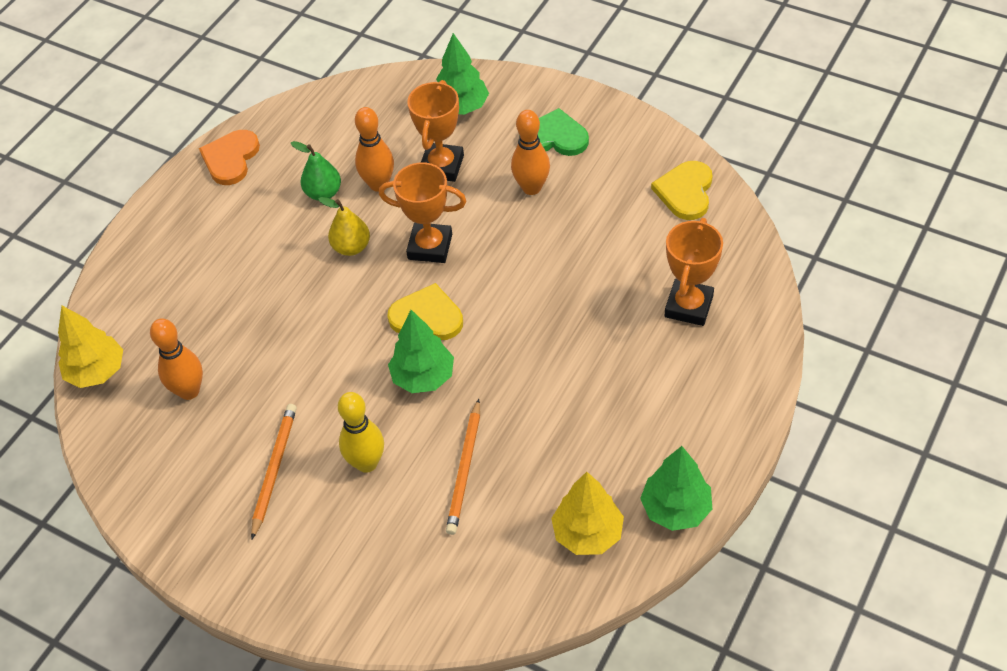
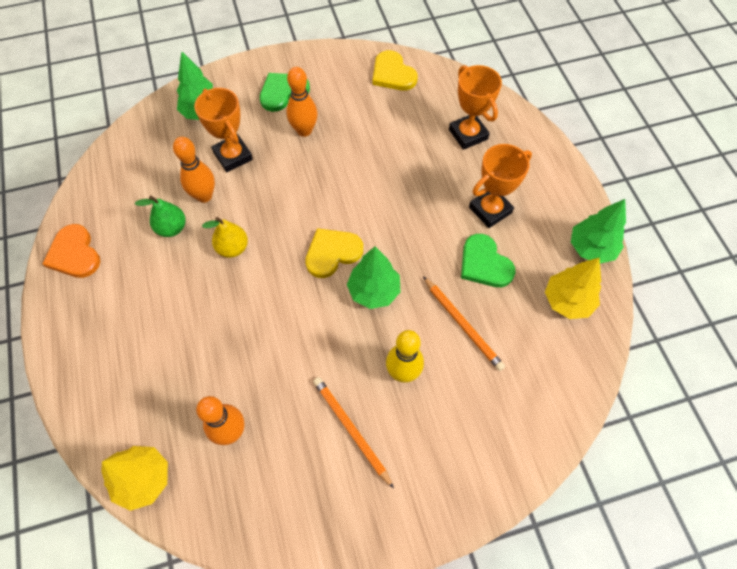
camera: 50 degrees left, 10 degrees up
orange trophy [379,162,466,263] -> orange trophy moved to [469,144,532,228]
none -> green heart [461,234,516,287]

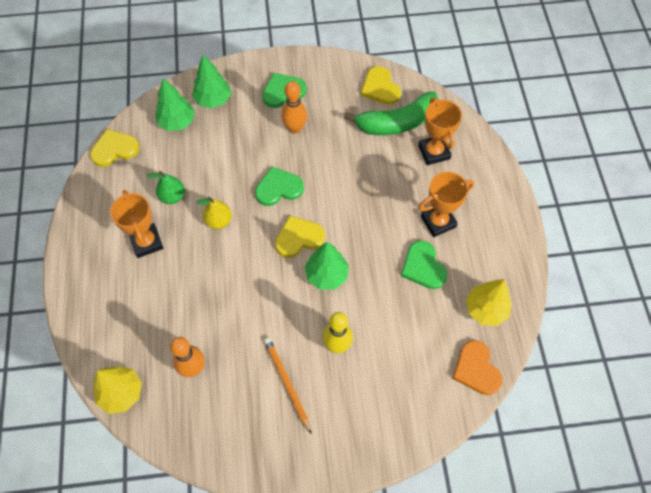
camera: 10 degrees right, 0 degrees up
orange heart [42,224,100,278] -> orange heart moved to [452,340,503,395]
orange bowling pin [173,137,215,203] -> none
orange trophy [194,88,253,172] -> orange trophy moved to [110,190,163,258]
orange pencil [423,276,505,371] -> none
green tree [571,199,626,264] -> green tree moved to [155,78,195,131]
none -> yellow heart [90,129,140,167]
none -> green heart [255,167,304,206]
none -> green banana [344,92,438,135]

